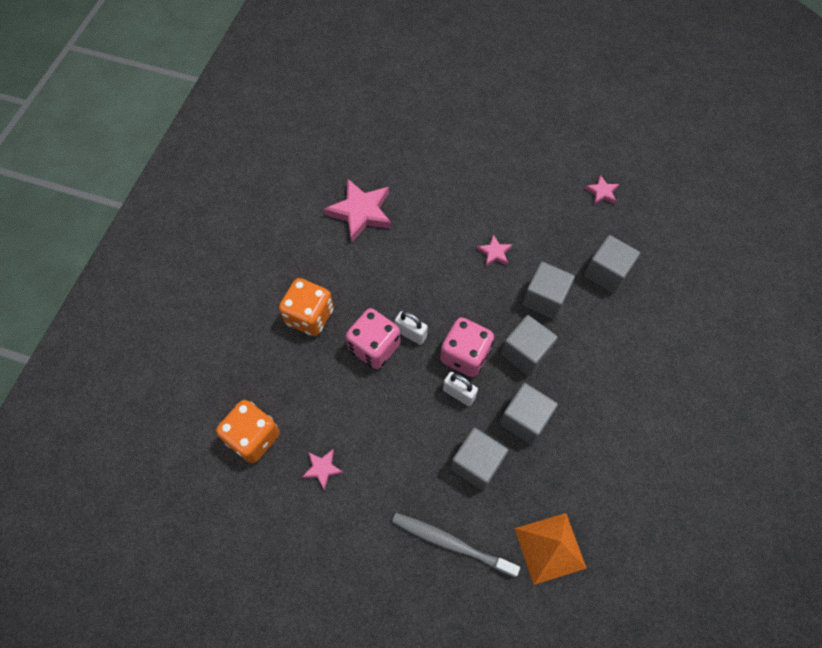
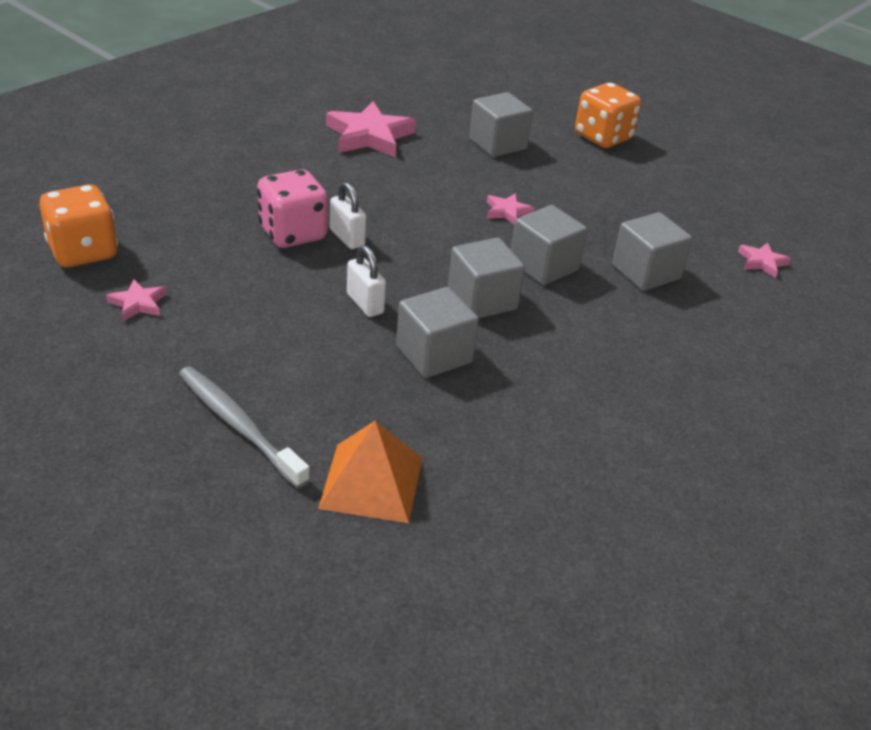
camera: 20 degrees right, 25 degrees down
orange dice [279,278,334,336] -> orange dice moved to [575,83,641,148]
pink dice [440,317,494,377] -> none
grey cube [451,428,508,490] -> grey cube moved to [469,92,533,157]
pink star [584,175,619,205] -> pink star moved to [738,243,791,278]

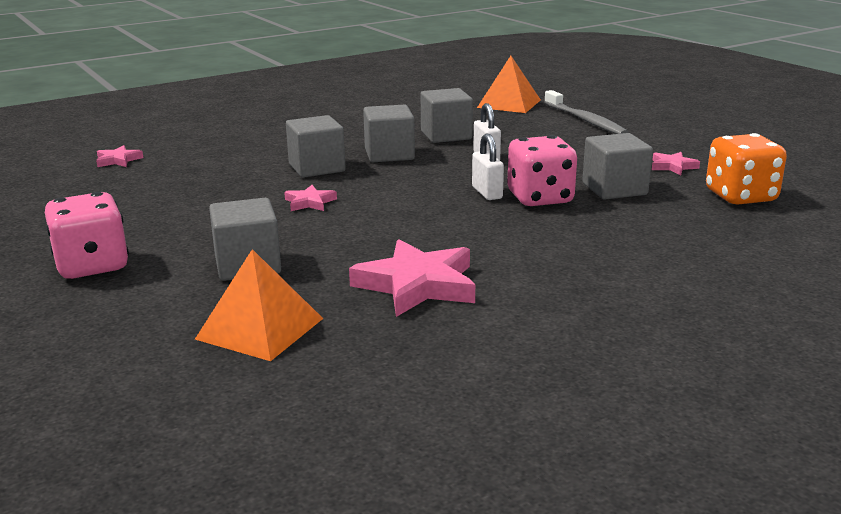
camera: 160 degrees left, 15 degrees down
orange dice [575,83,641,148] -> pink dice [45,192,129,279]
grey cube [612,212,692,291] -> grey cube moved to [582,133,653,200]
none -> orange pyramid [195,249,323,361]

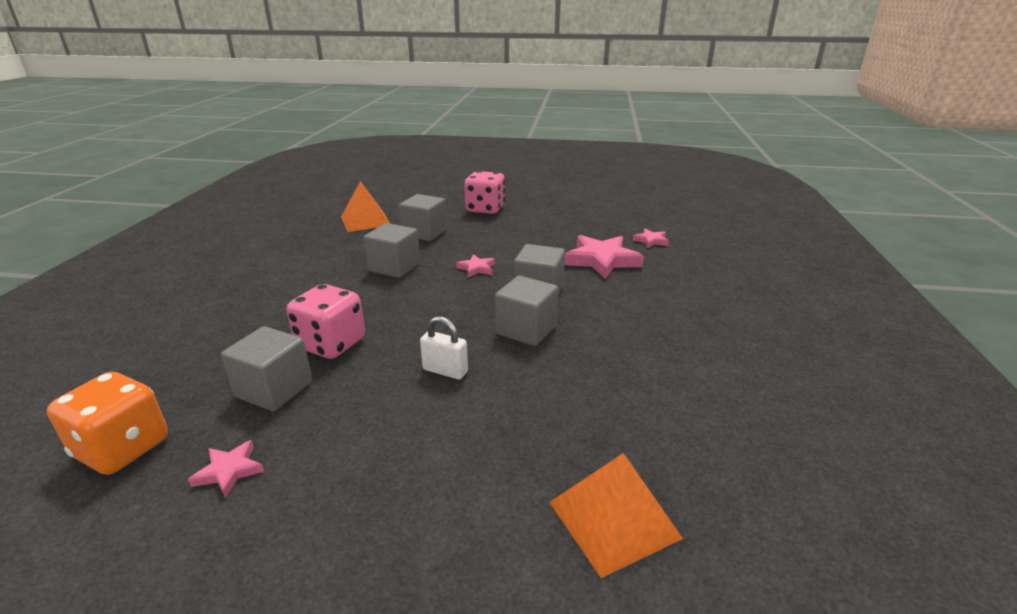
camera: 130 degrees right, 5 degrees up
pink star [349,239,475,317] -> pink star moved to [564,235,644,279]
grey cube [421,88,473,143] -> grey cube moved to [364,223,420,278]
white padlock [472,134,504,200] -> none
grey toothbrush [544,90,629,134] -> none

